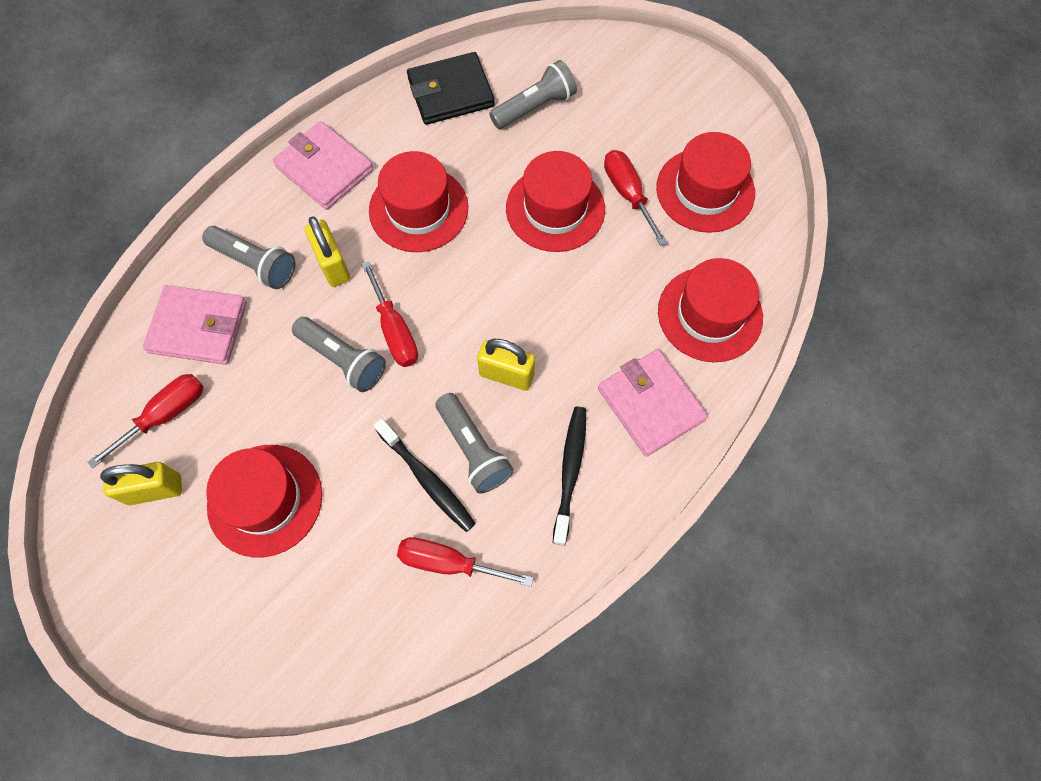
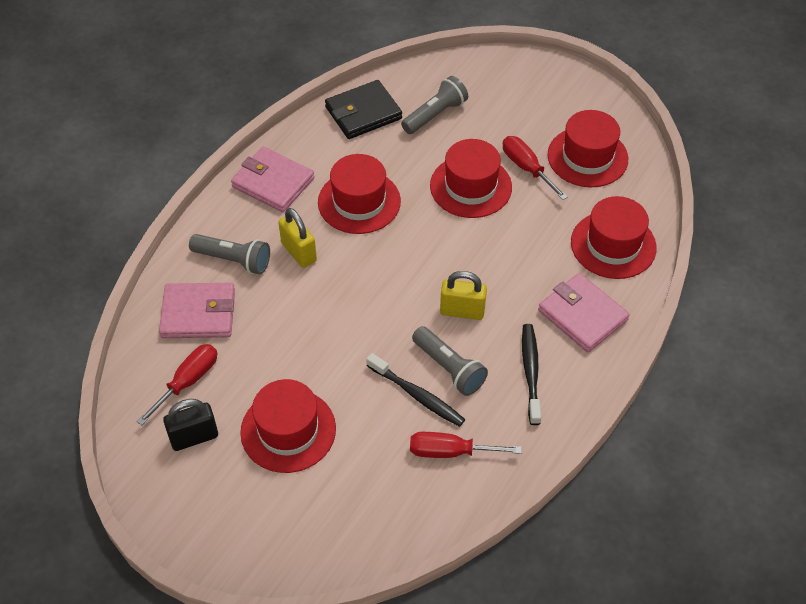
camera: 10 degrees left, 15 degrees down
yellow padlock [100,462,182,505] -> black padlock [163,399,218,451]
grey flashlight [292,317,386,392] -> none
red screwdriver [362,261,418,367] -> none

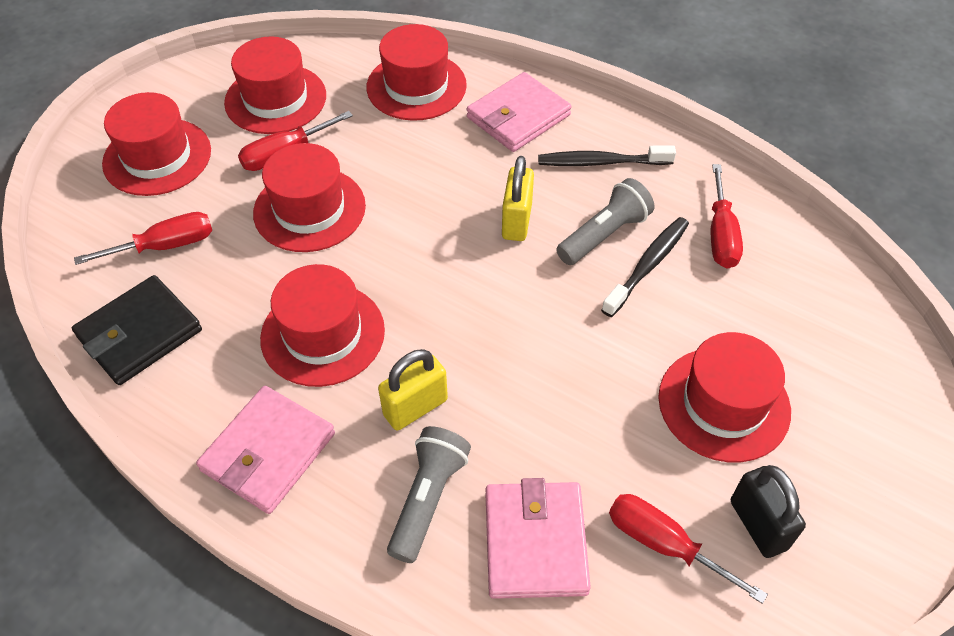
camera: 90 degrees left, 0 degrees up
black wallet [325,80,402,139] -> black wallet turned 75 degrees clockwise [72,275,202,385]
grey flashlight [401,76,468,134] -> red screwdriver [74,212,212,265]
none -> red hat [102,92,211,196]

